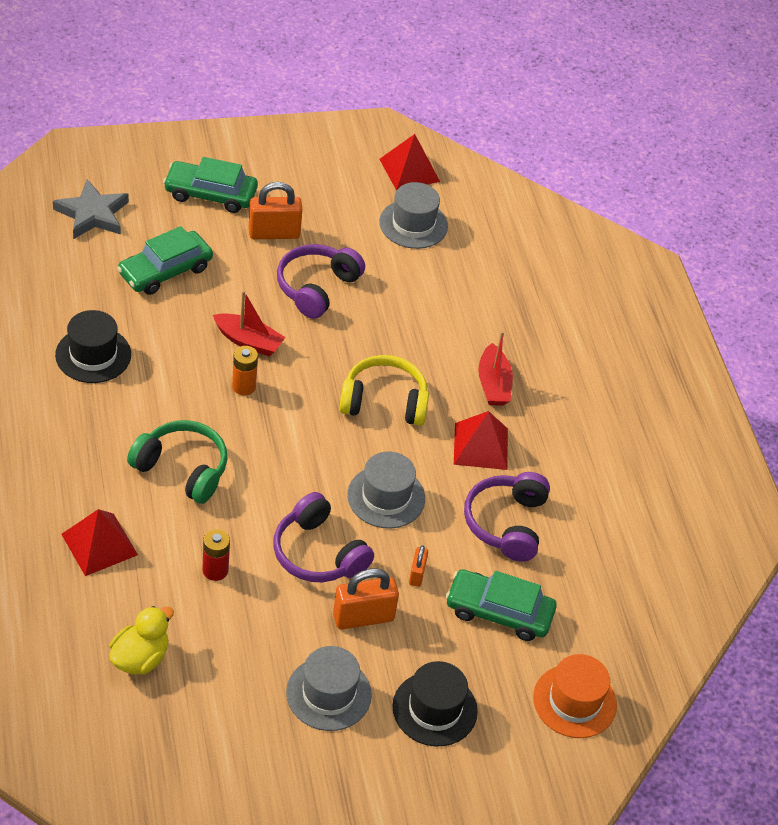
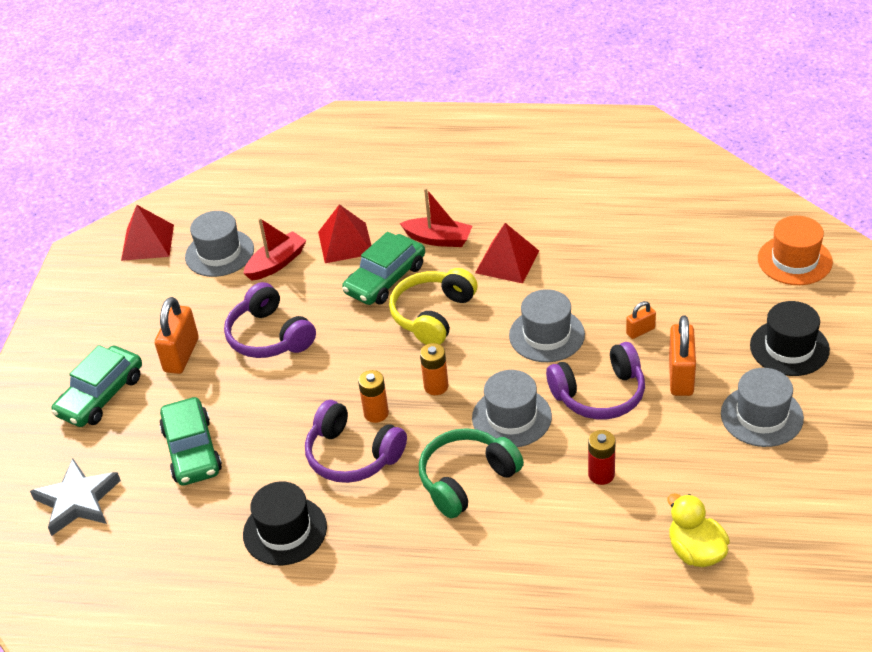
camera: 60 degrees left, 5 degrees down
red pyramid [61,509,138,576] -> red pyramid moved to [318,204,371,263]
red boat [213,290,286,356] -> red boat moved to [243,218,307,281]
orange padlock [409,545,428,587] -> orange padlock turned 60 degrees counterclockwise [626,301,656,339]
green car [446,569,557,641] -> green car moved to [342,232,425,305]
purple headphones [464,472,550,562] -> purple headphones moved to [305,400,407,483]
none -> orange battery [420,343,448,395]
none -> grey hat [472,370,552,447]

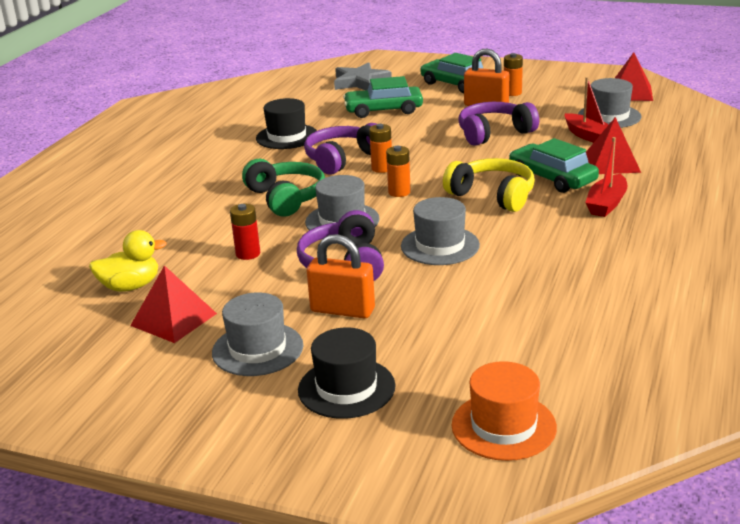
camera: 100 degrees right, 15 degrees down
red pyramid [475,223,539,284] -> red pyramid moved to [130,265,217,343]
orange padlock [626,301,656,339] -> none
none -> orange battery [504,53,523,96]

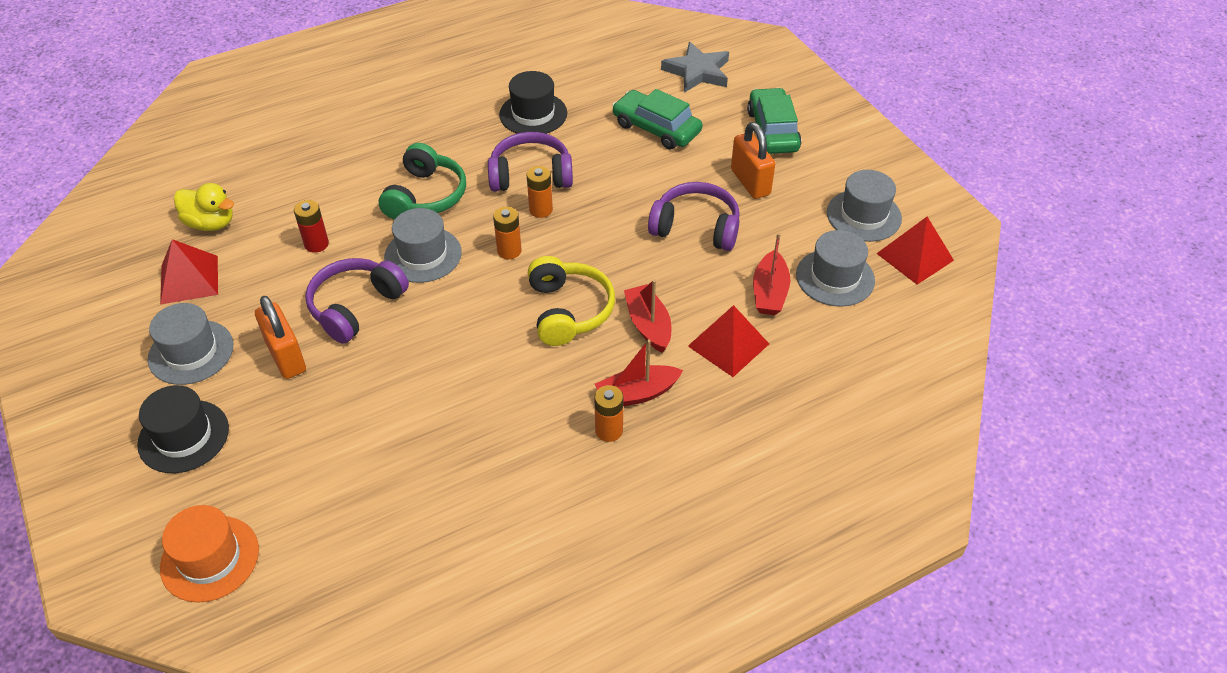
camera: 40 degrees right, 20 degrees up
grey hat [401,197,480,265] -> grey hat moved to [827,170,902,242]
orange battery [504,53,523,96] -> orange battery moved to [594,385,623,442]
green car [509,138,599,193] -> red boat [624,279,671,353]

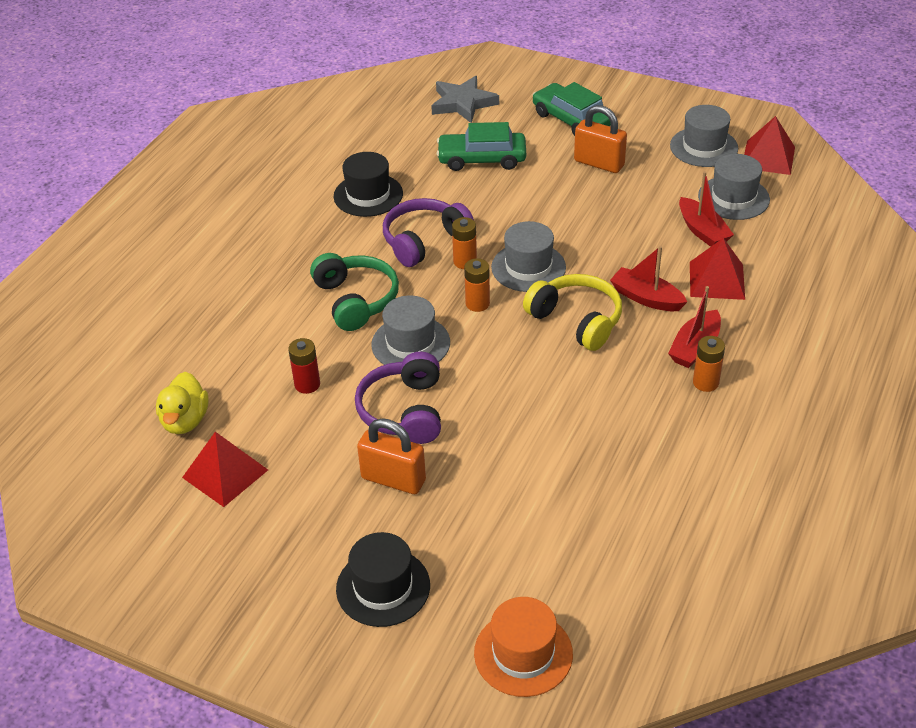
camera: 35 degrees left, 5 degrees down
grey hat [148,303,233,385] -> grey hat moved to [491,221,566,292]
yellow duck [174,183,234,231] -> yellow duck turned 105 degrees clockwise [156,372,209,434]
purple headphones [648,182,740,251] -> none

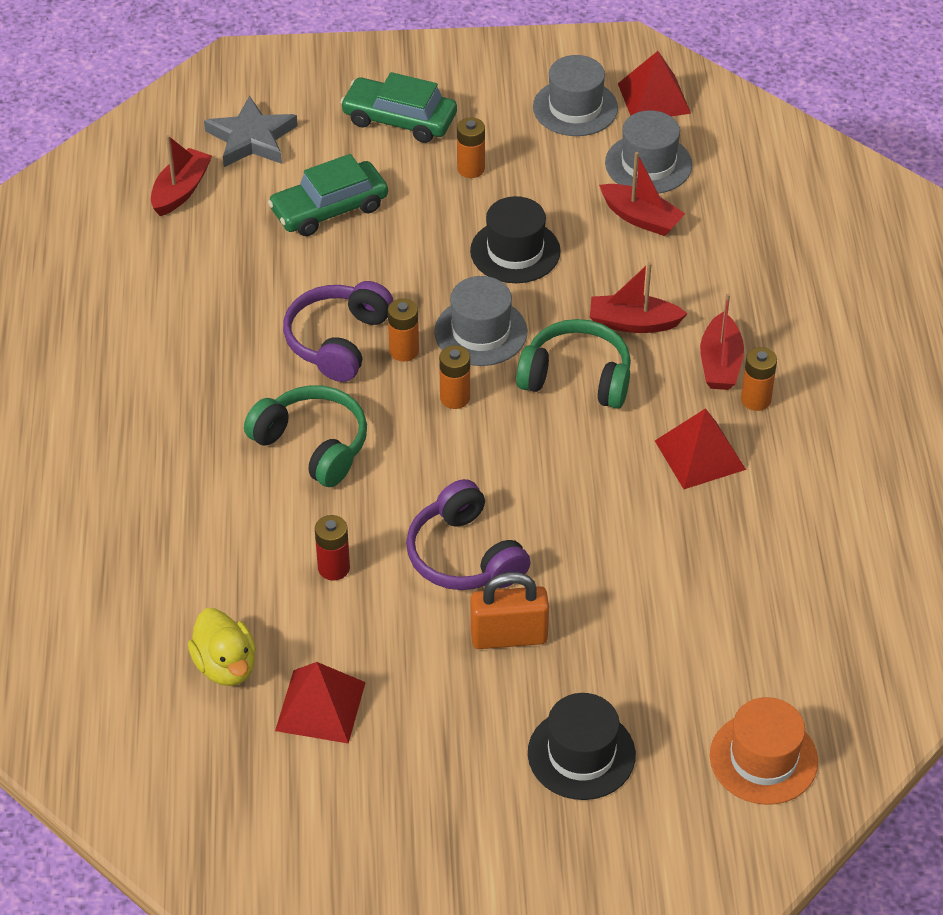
camera: 30 degrees left, 5 degrees up
black hat [334,152,403,217] -> black hat moved to [470,196,561,283]
grey hat [371,295,450,365] -> none
yellow headphones [523,274,622,351] -> green headphones [516,319,631,409]
orange padlock [574,105,627,173] -> orange battery [457,118,485,178]
red pyramid [690,238,745,300] -> red pyramid moved to [655,408,746,489]
none -> red boat [151,135,212,216]

